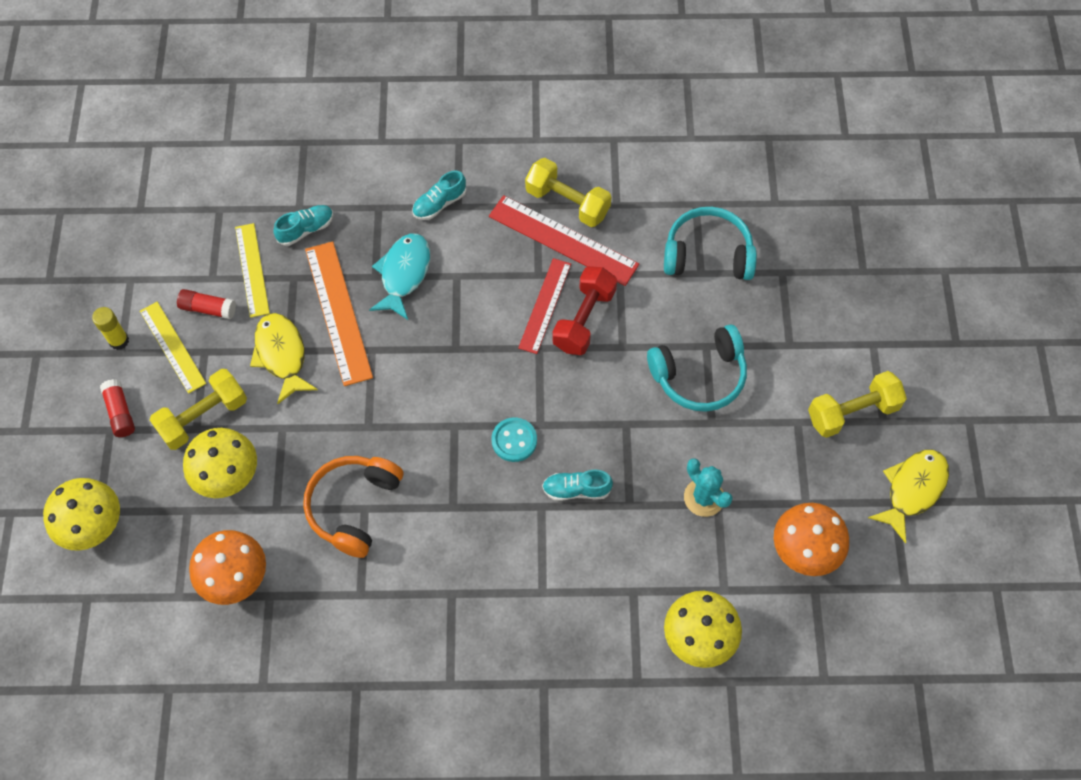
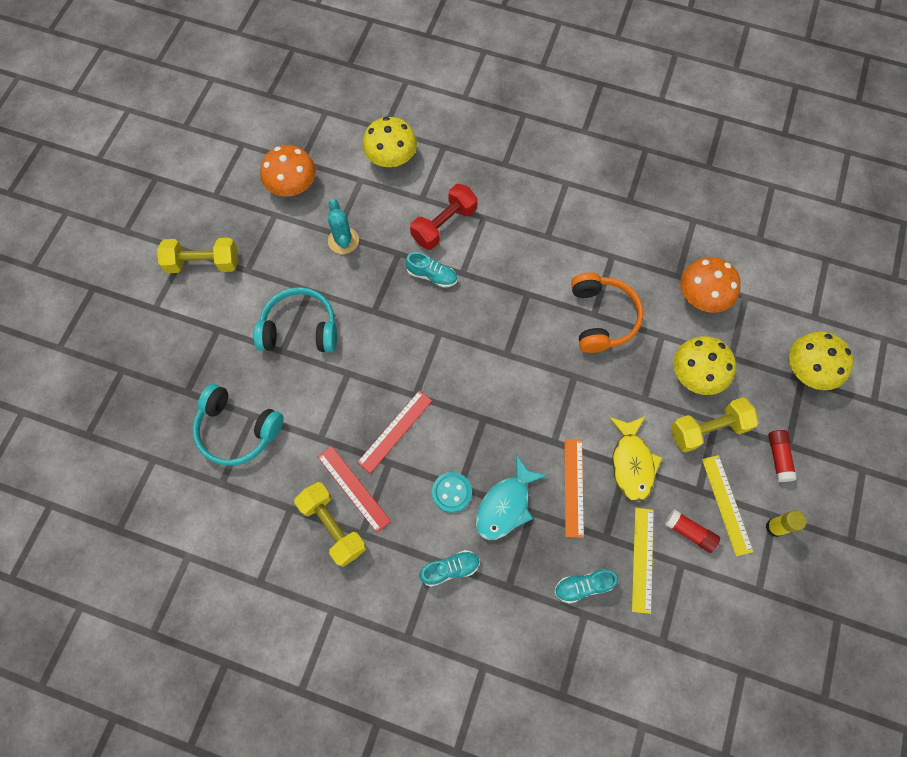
camera: 160 degrees left, 5 degrees up
orange headphones [303,456,403,558] -> orange headphones turned 45 degrees counterclockwise [571,272,643,353]
orange ruler [305,241,373,386] -> orange ruler [564,439,584,538], size x0.67
red ruler [489,195,639,286] -> red ruler [318,446,391,533], size x0.67
turquoise button [492,417,537,462] -> turquoise button moved to [432,472,472,513]
red dumbbell [552,266,617,355] -> red dumbbell moved to [410,184,478,250]
yellow fish [868,450,949,543] -> none

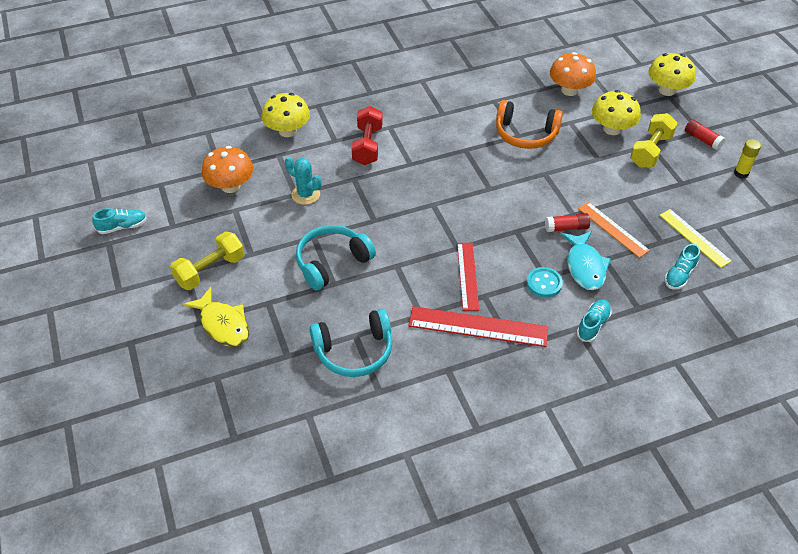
camera: 40 degrees left, 20 degrees down
yellow dumbbell [294,482,366,567] -> none
red ruler [318,446,391,533] -> red ruler [408,306,548,347], size x1.50
turquoise shoe [405,252,457,288] -> turquoise shoe moved to [92,208,147,234]
orange headphones [571,272,643,353] -> orange headphones turned 150 degrees clockwise [496,100,563,149]
yellow fish [609,416,662,502] -> yellow fish moved to [183,287,249,347]
red glue stick [665,509,720,553] -> red glue stick moved to [545,213,590,232]
yellow ruler [702,455,753,556] -> none

